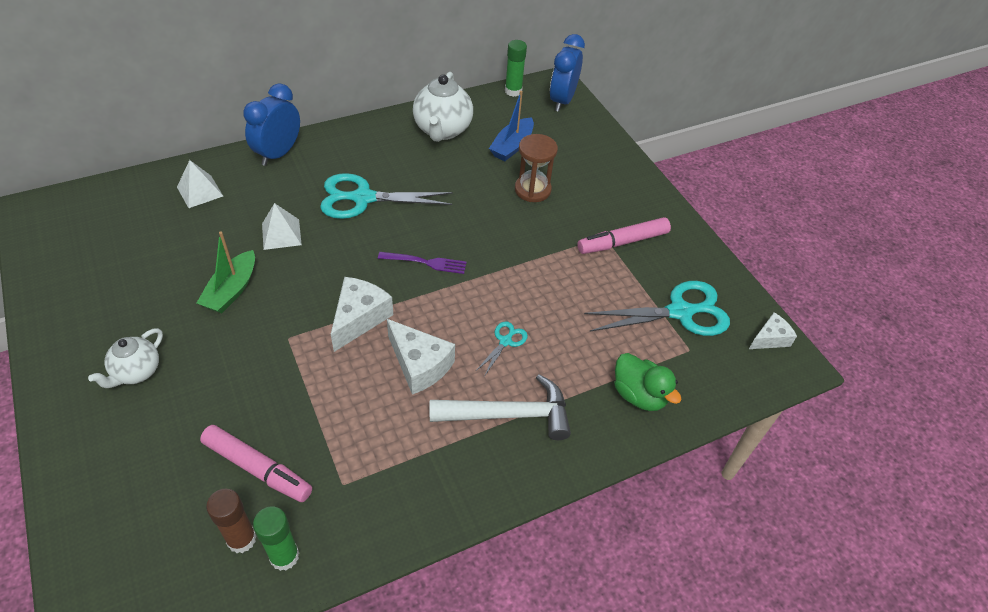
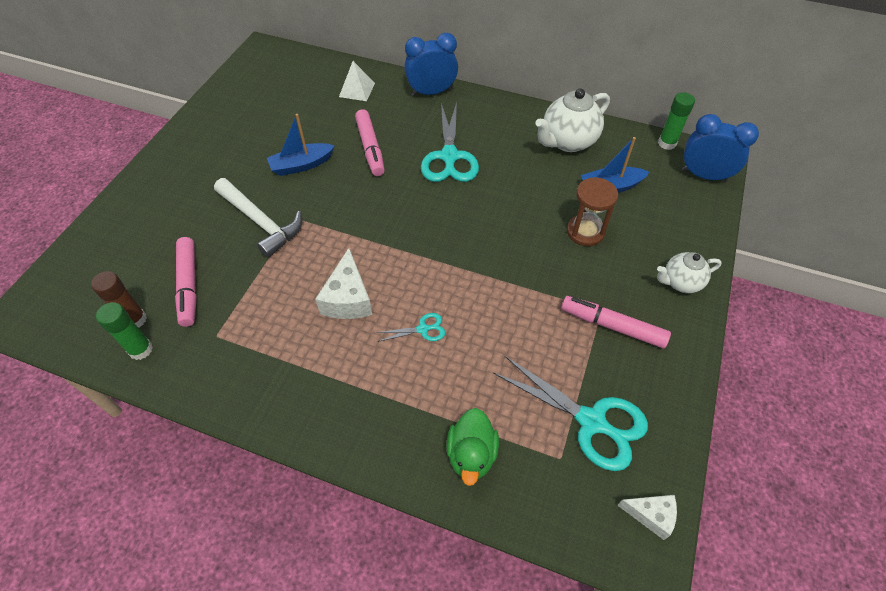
camera: 50 degrees right, 5 degrees up
white teapot [88,328,163,388] -> white teapot moved to [657,252,722,293]
green boat [197,231,255,313] -> blue boat [267,114,335,176]
white pyramid [262,203,302,250] -> pink marker [355,109,385,176]
turquoise scissors [320,173,453,219] -> turquoise scissors turned 135 degrees counterclockwise [421,102,479,182]
white cheese [331,277,393,352] -> none
purple fork [378,252,467,274] -> none
white hammer [430,374,571,440] -> white hammer moved to [214,178,302,258]
blue clock [550,34,585,112] -> blue clock turned 45 degrees clockwise [682,114,759,182]

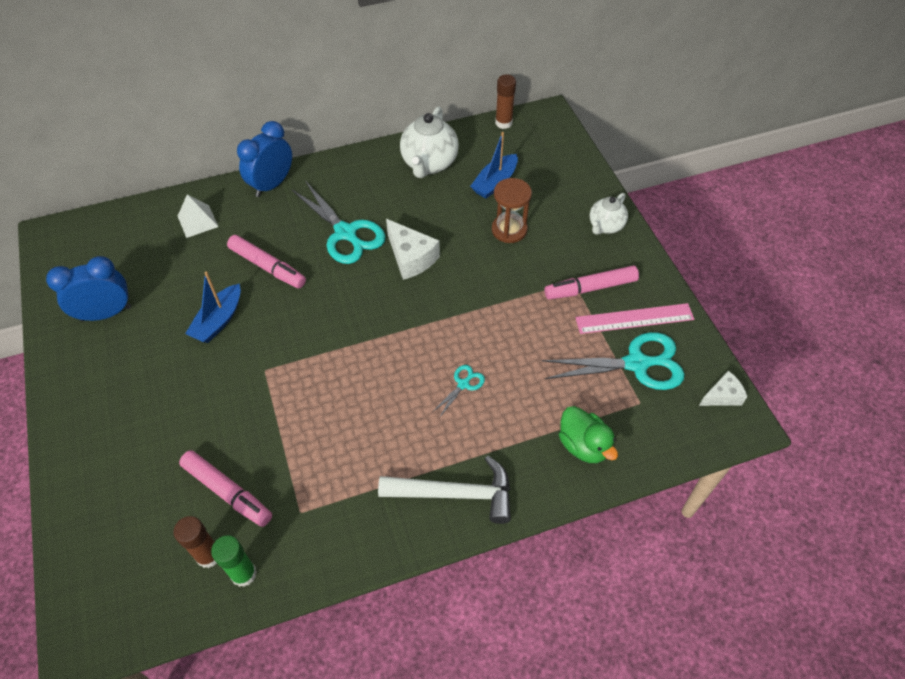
camera: 40 degrees left, 0 degrees up
white hammer [214,178,302,258] -> white hammer moved to [378,456,511,524]
white cheese [315,248,372,319] -> white cheese moved to [386,219,440,280]
green glue stick [658,92,695,150] -> brown glue stick [495,74,516,129]
blue clock [682,114,759,182] -> blue clock moved to [46,256,131,321]
none -> pink ruler [575,303,694,334]

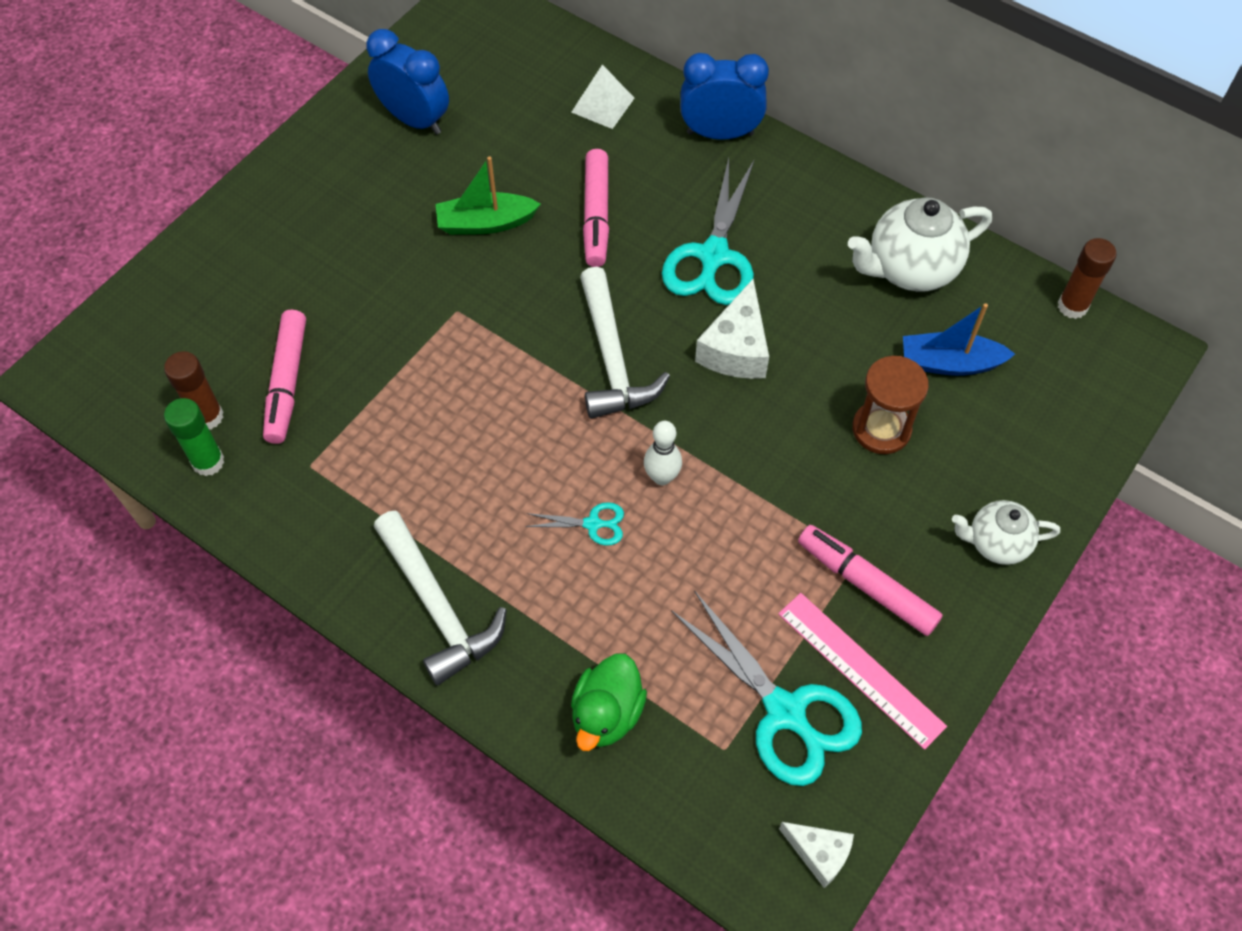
camera: 55 degrees right, 5 degrees up
blue boat [185,271,241,343] -> green boat [436,156,541,235]
none -> white hammer [580,266,670,419]
none -> white bowling pin [644,421,682,485]

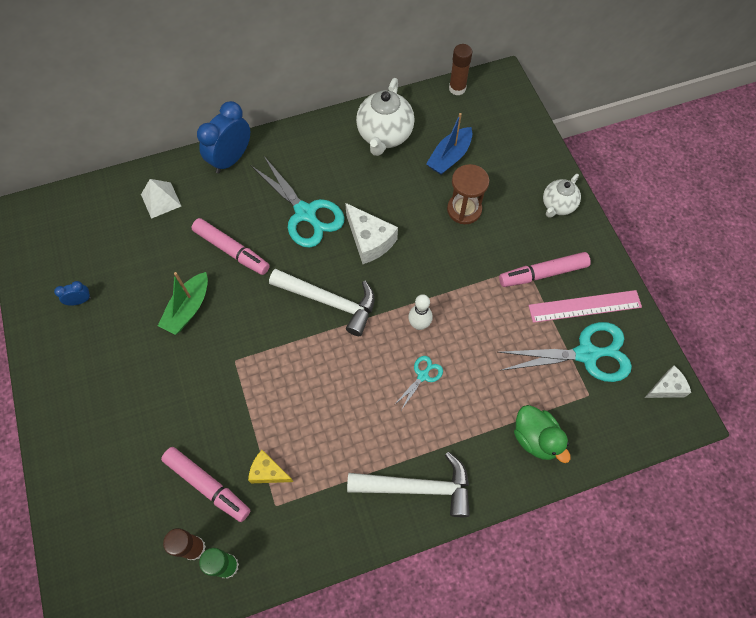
camera: 55 degrees left, 5 degrees up
blue clock [366,29,449,135] -> blue clock [54,281,91,306], size x0.47
none -> yellow cheese [248,450,293,483]

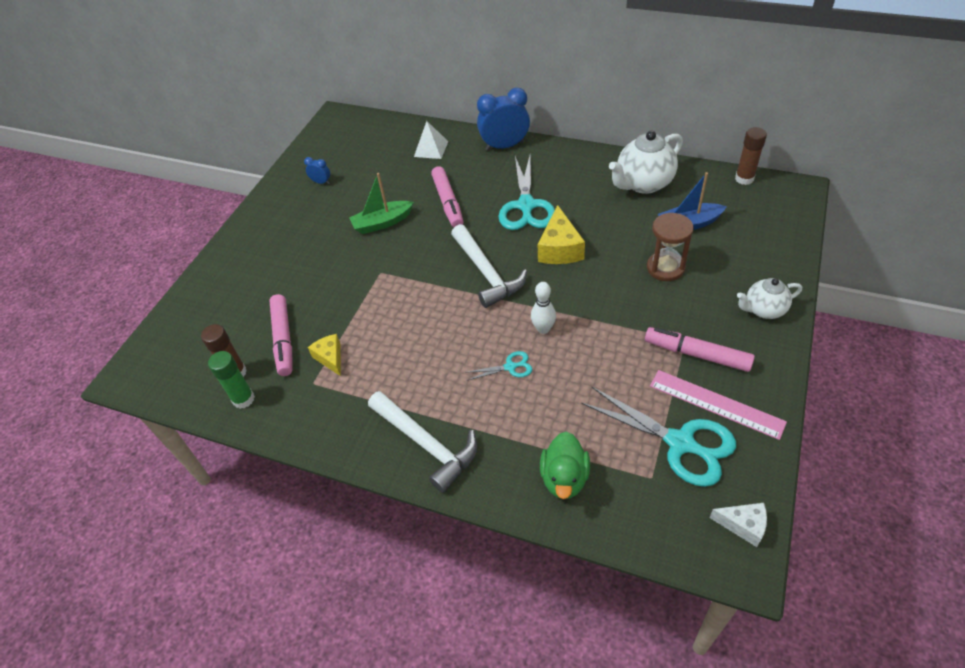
camera: 45 degrees right, 15 degrees down
white cheese [345,203,398,264] -> yellow cheese [538,205,585,264]

